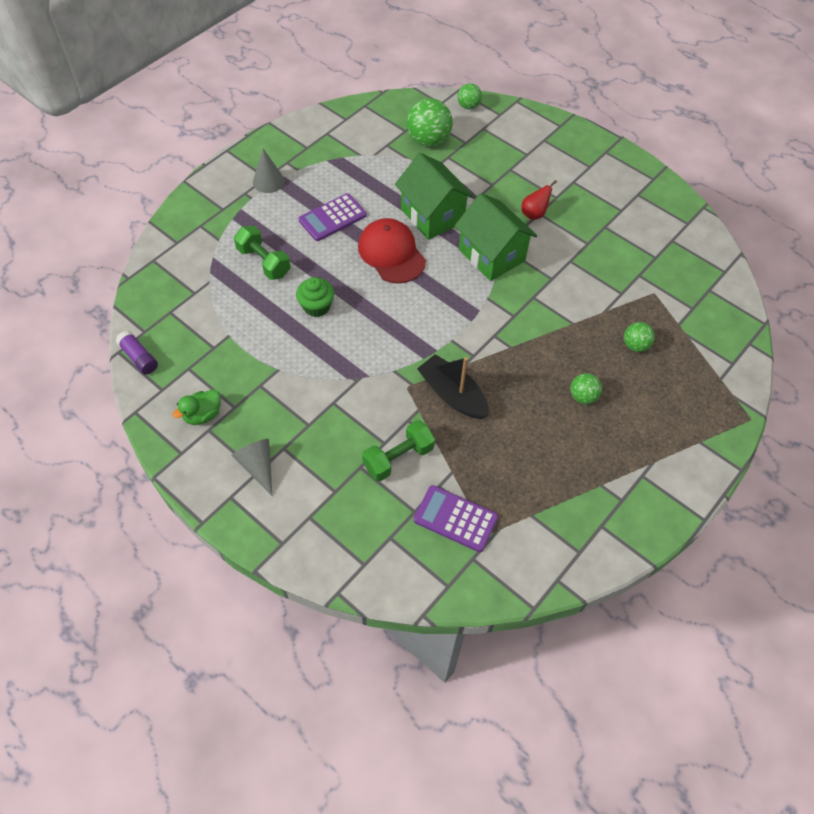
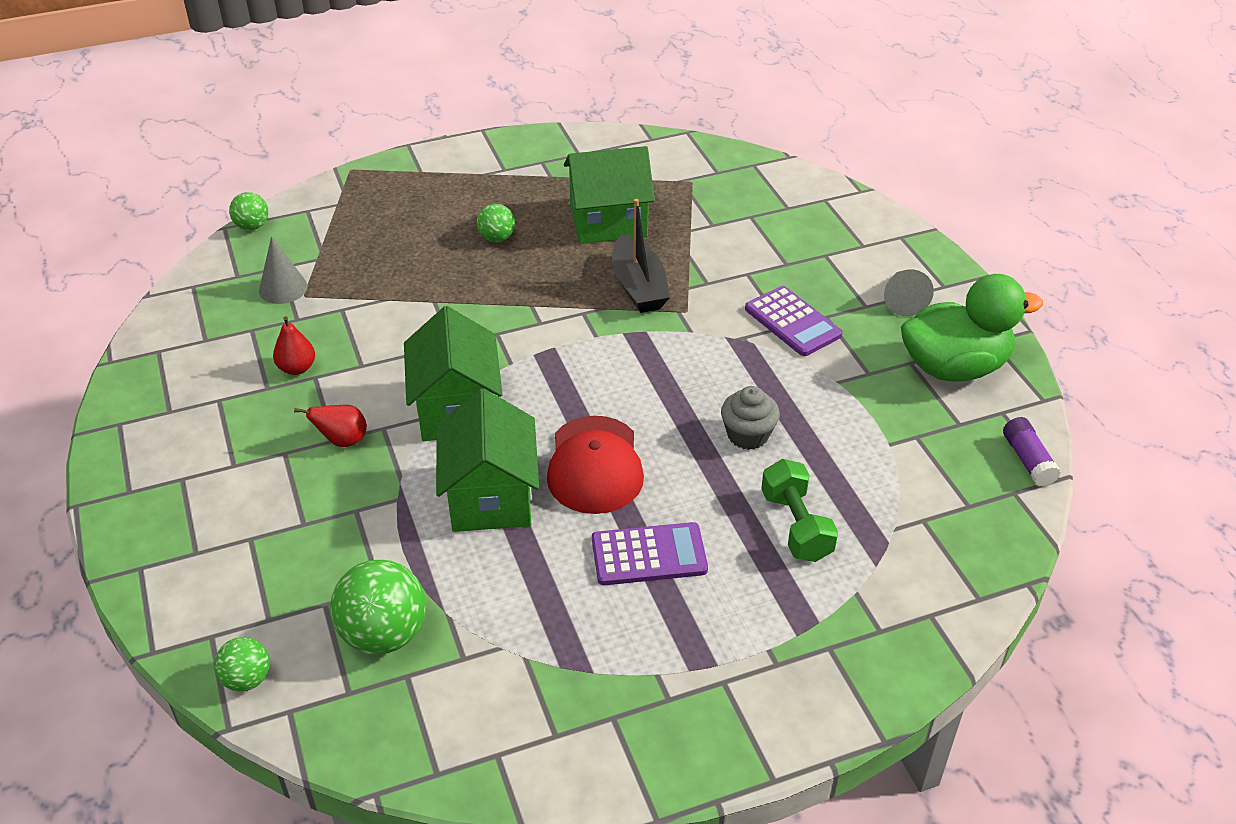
camera: 150 degrees left, 15 degrees down
green duck [173,390,221,425] -> green duck [901,274,1043,382], size x2.06
grey cone [253,149,285,193] -> grey cone moved to [259,236,308,304]
green cupcake [296,277,334,317] -> grey cupcake [721,386,780,450]
green dumbbell [362,420,435,481] -> none
purple calculator [414,485,498,552] -> purple calculator moved to [745,286,843,356]
green ball [624,322,655,352] -> green ball moved to [229,192,268,230]
none -> red pear [273,316,315,375]
none -> green house [564,146,655,244]

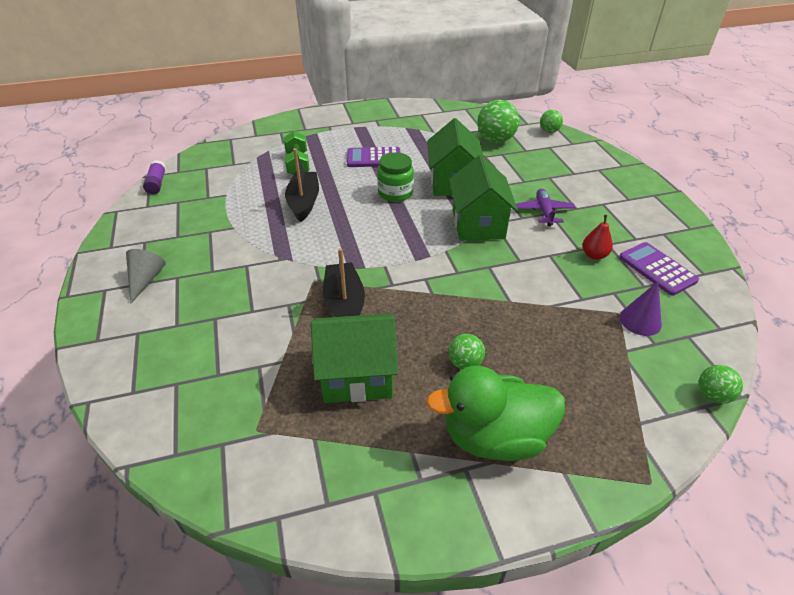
camera: 175 degrees left, 0 degrees up
grey cone [259,236,308,304] -> purple cone [620,281,662,336]
red pear [294,404,367,447] -> purple plane [516,189,575,226]
red cap [547,416,644,514] -> green jar [377,152,414,202]
grey cupcake [721,386,780,450] -> black boat [285,148,319,222]
purple calculator [745,286,843,356] -> purple calculator moved to [619,242,699,296]
green duck [901,274,1043,382] -> green duck moved to [426,366,565,461]

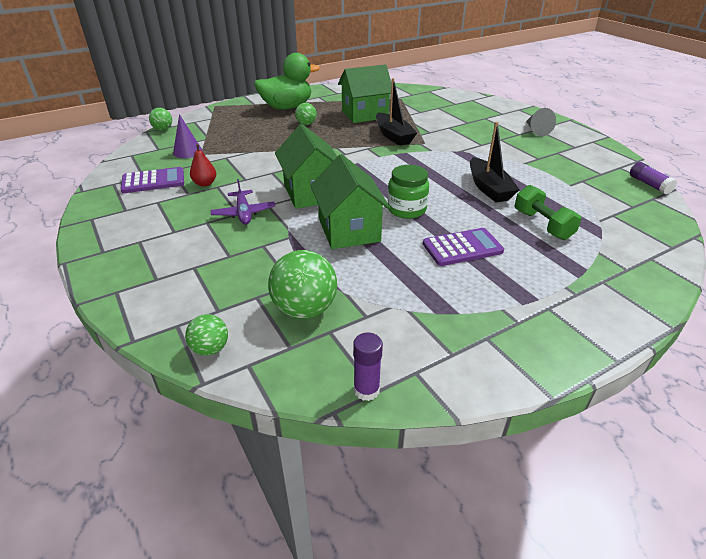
camera: 165 degrees right, 5 degrees down
purple calculator [619,242,699,296] -> purple calculator turned 60 degrees counterclockwise [120,167,184,193]
none -> purple glue stick [353,333,383,401]

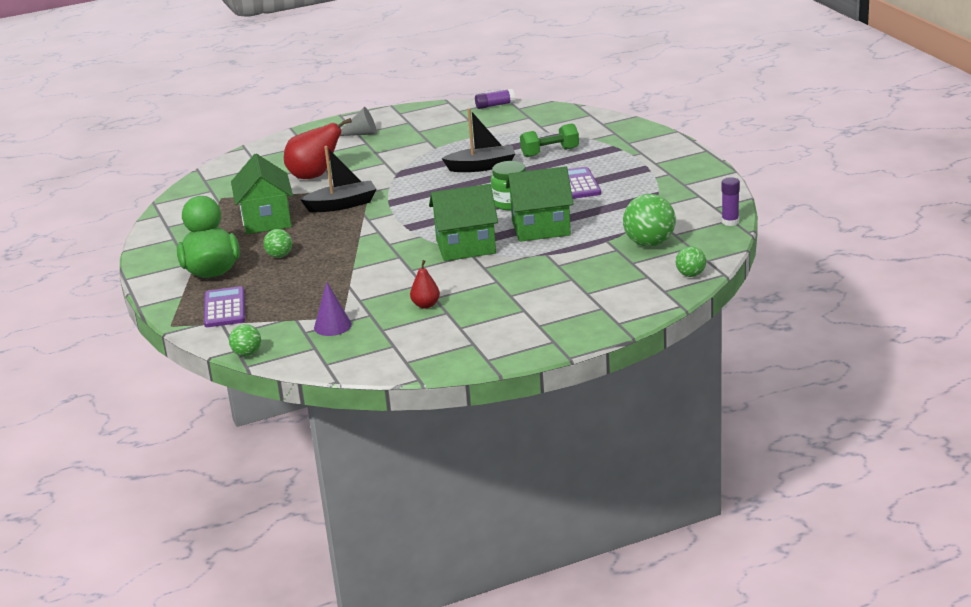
camera: 80 degrees left, 10 degrees down
purple calculator [120,167,184,193] -> purple calculator moved to [204,286,245,327]
purple plane [211,179,275,225] -> none
none -> red pear [284,118,352,179]

